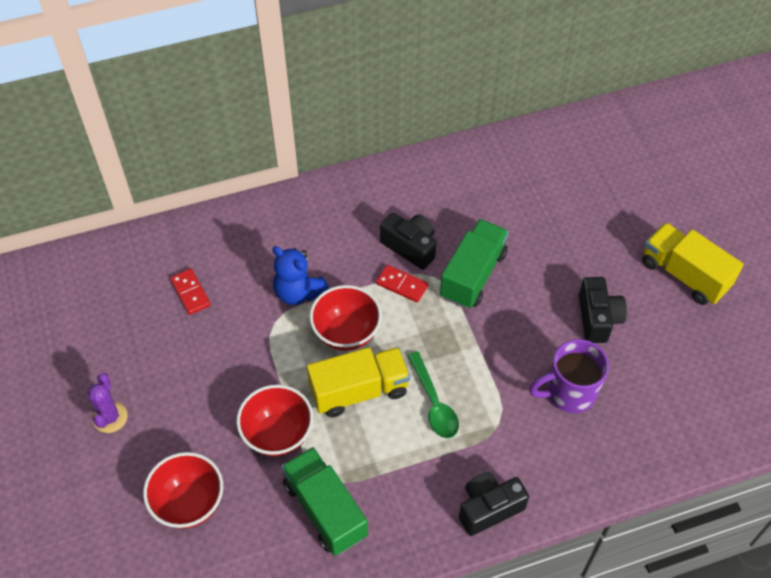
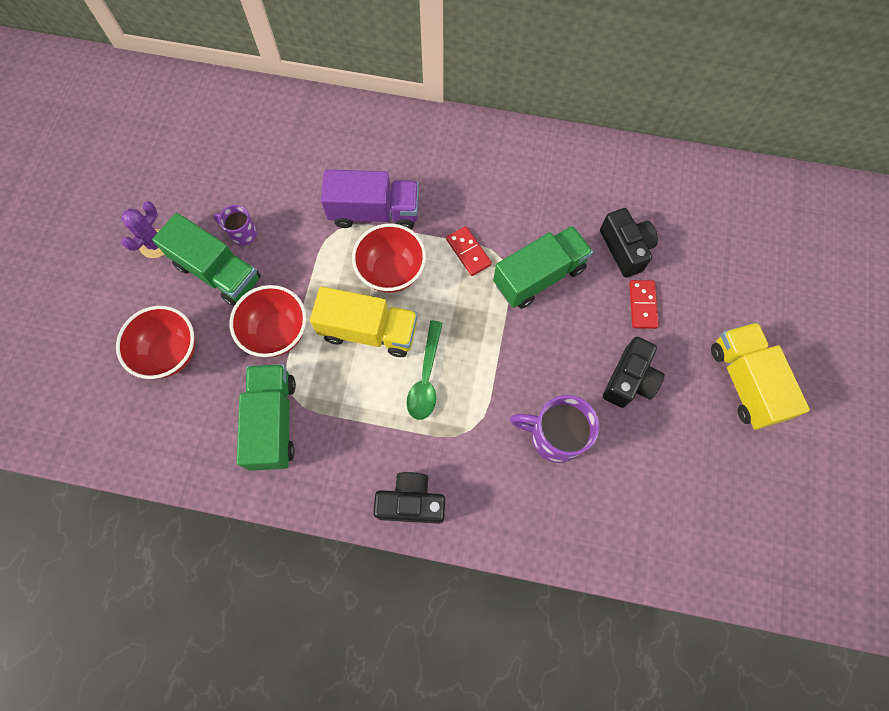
camera: 30 degrees right, 15 degrees up
red domino [170,269,211,315] -> red domino moved to [629,280,659,329]
blue teddy bear [272,246,329,305] -> purple truck [321,169,419,229]
black camera [380,213,436,270] -> black camera moved to [600,208,658,278]
none -> green truck [152,213,261,306]
none -> purple mug [213,205,257,246]

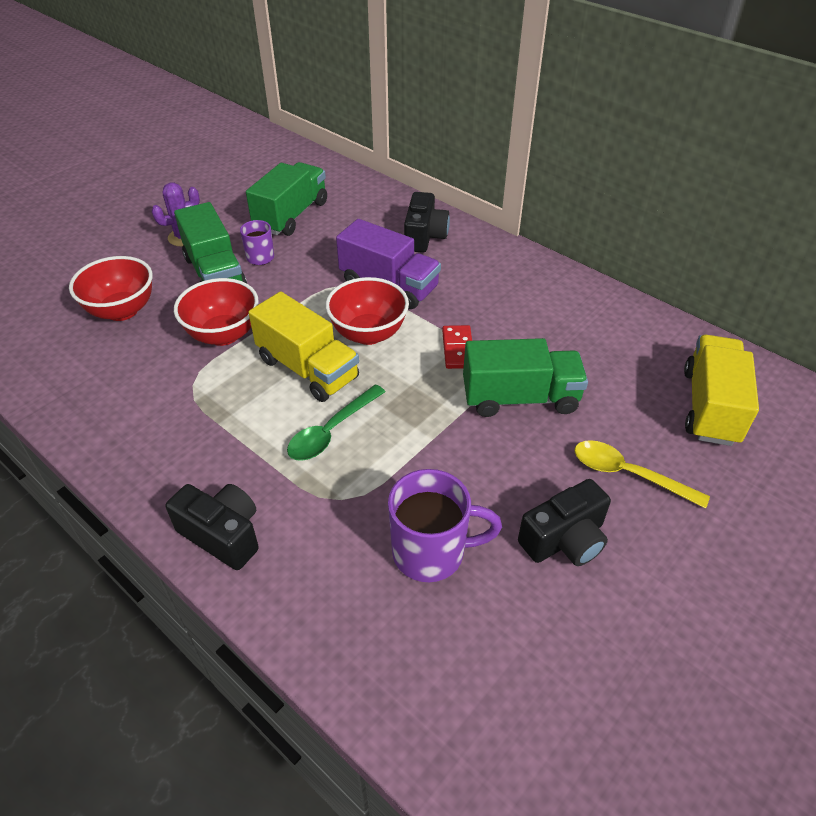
camera: 30 degrees right, 25 degrees down
green truck [237,364,296,471] -> green truck moved to [246,162,327,236]
purple mug [510,395,599,463] -> purple mug turned 135 degrees clockwise [388,469,502,582]
black camera [600,208,658,278] -> black camera moved to [404,192,450,253]
red domino [629,280,659,329] -> yellow spoon [574,440,710,509]
yellow truck [711,322,810,430] -> yellow truck moved to [684,335,759,446]

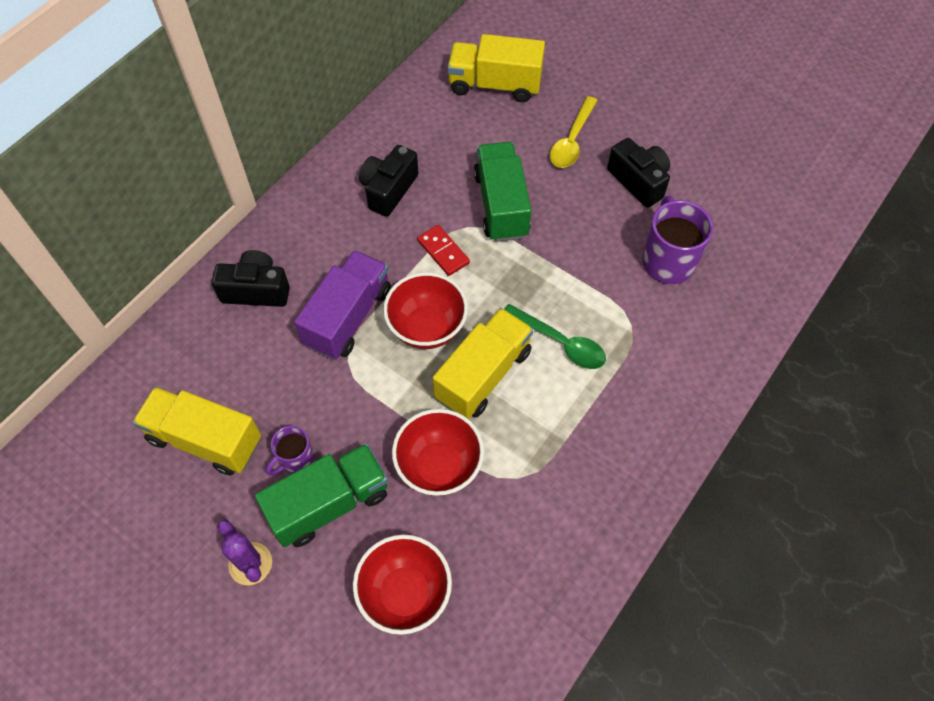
camera: 95 degrees left, 15 degrees up
black camera [165,484,259,570] -> black camera moved to [359,145,419,217]
green truck [246,162,327,236] -> yellow truck [133,386,261,475]
red domino [442,325,472,369] -> red domino turned 60 degrees clockwise [417,225,470,276]

